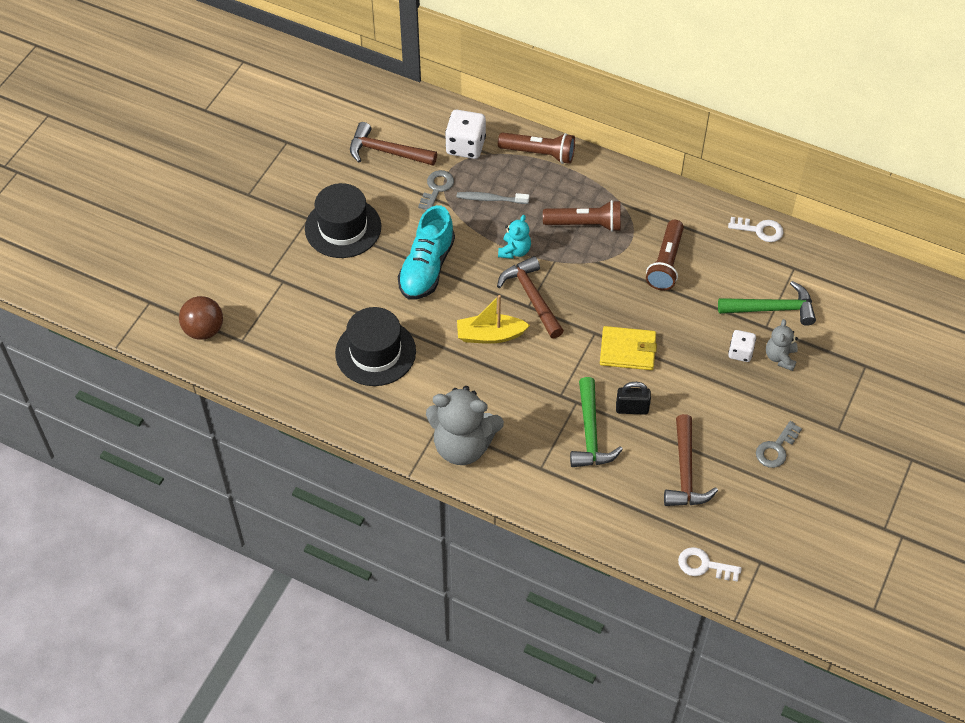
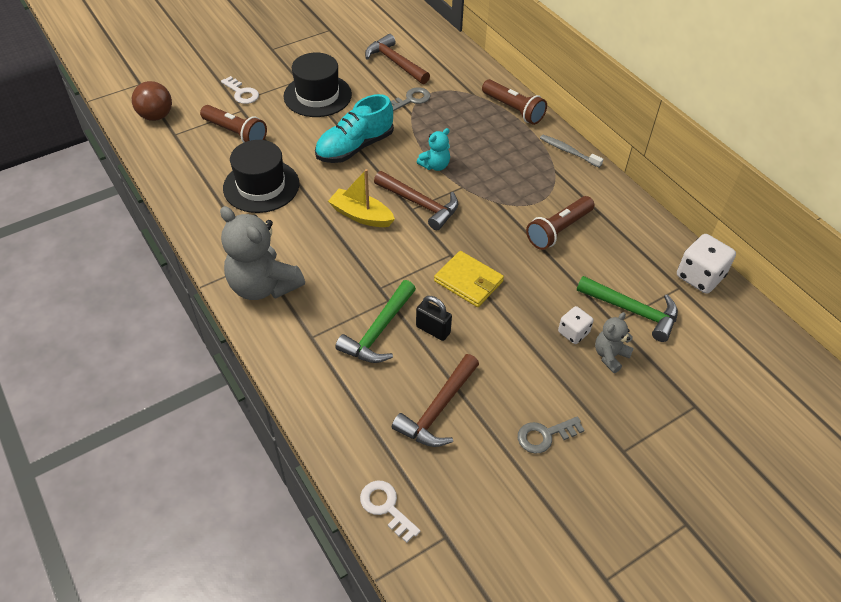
camera: 30 degrees right, 5 degrees down
white dice [445,110,486,159] -> white dice moved to [677,234,736,294]
grey toothbrush [457,192,529,204] -> grey toothbrush moved to [540,135,603,168]
brown hammer [497,256,564,339] -> brown hammer turned 120 degrees clockwise [374,171,458,230]
brown flashlight [543,200,621,232] -> brown flashlight moved to [200,105,267,143]
white key [728,217,783,242] -> white key moved to [221,76,259,104]

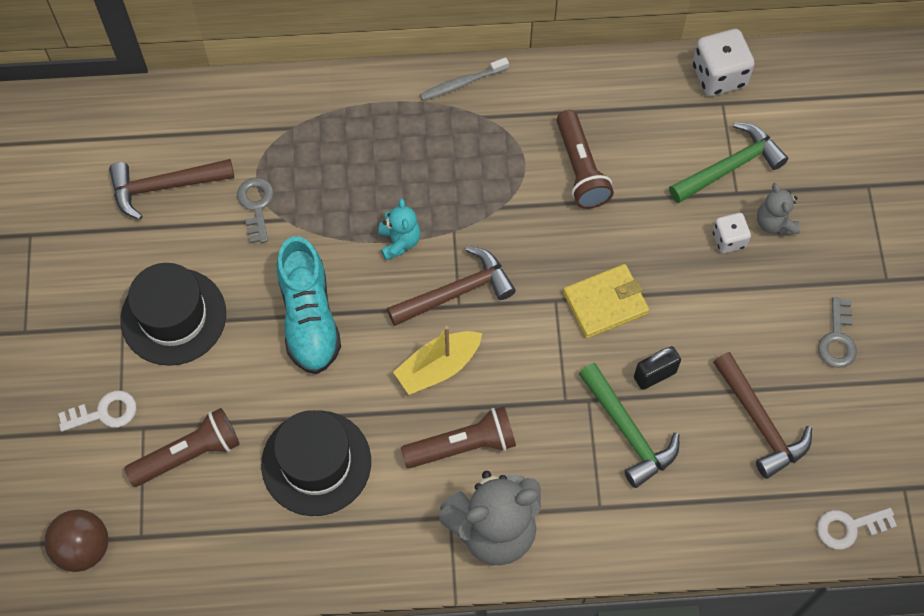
camera: 60 degrees left, 15 degrees up
brown flashlight [482,79,547,125] -> brown flashlight moved to [401,406,516,468]

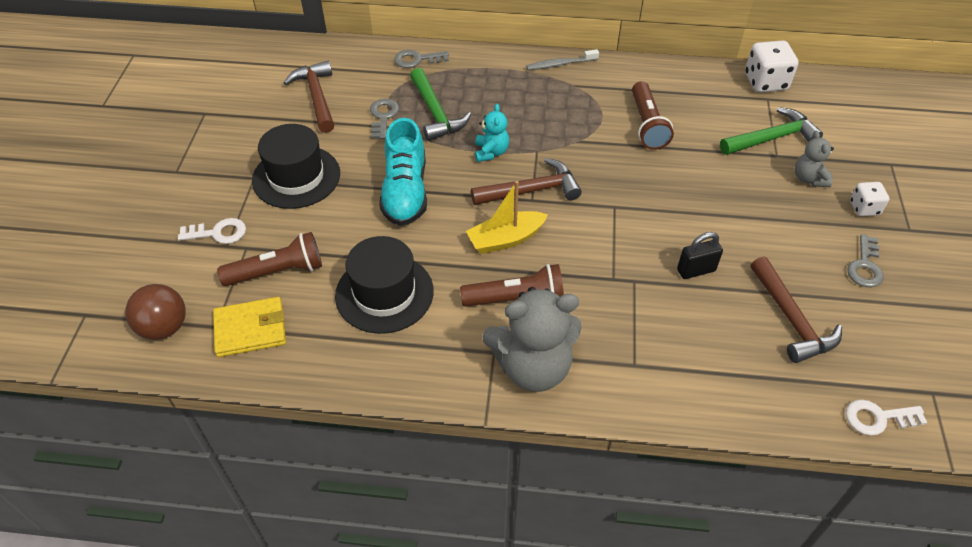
camera: 10 degrees right, 15 degrees down
brown hammer [109,159,234,220] -> brown hammer turned 75 degrees clockwise [284,61,334,133]
yellow wallet [563,264,649,338] -> yellow wallet moved to [213,297,286,357]
green hammer [579,363,679,488] -> green hammer moved to [410,68,471,141]
white dice [712,213,751,253] -> white dice moved to [850,182,889,216]
none -> grey key [394,50,449,68]

